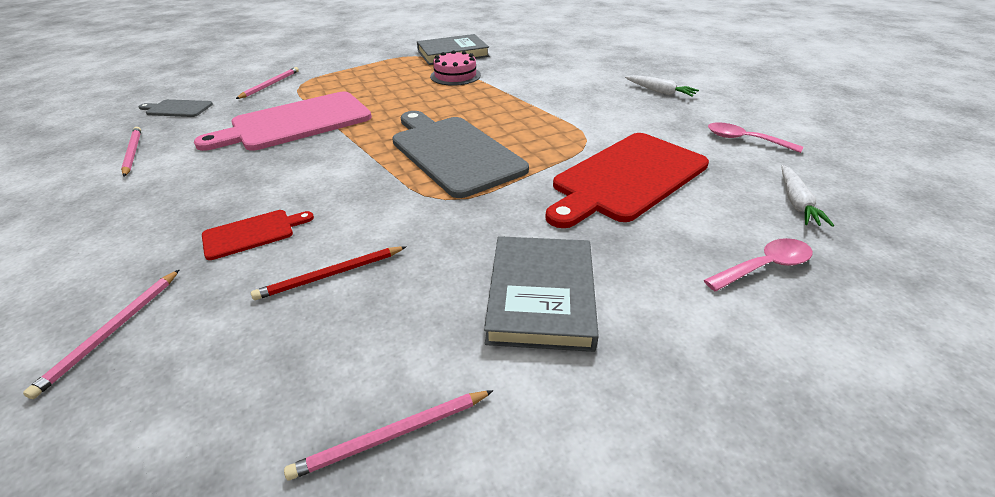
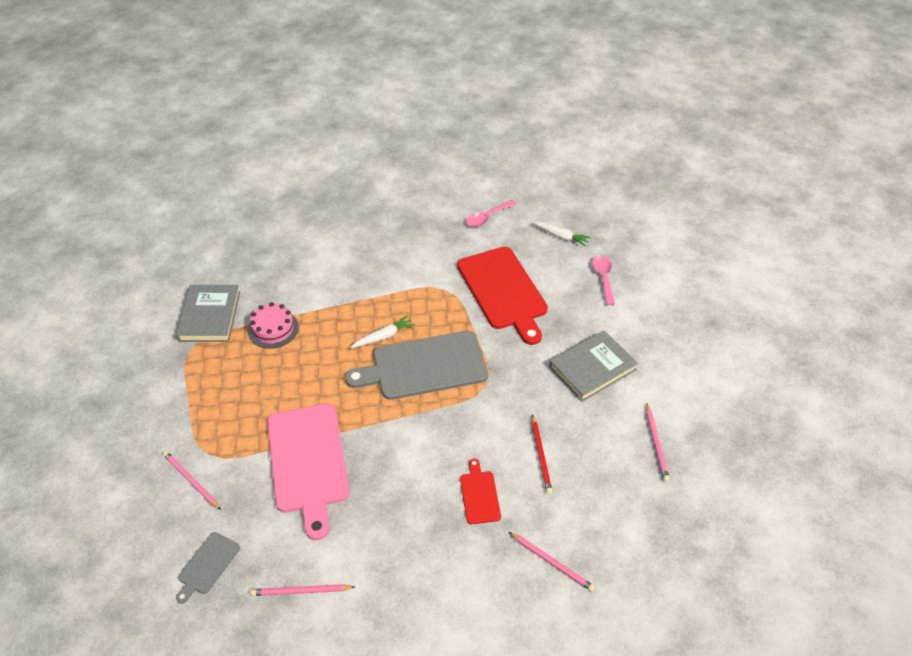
camera: 70 degrees left, 10 degrees up
grey book [484,236,599,352] -> grey book turned 60 degrees counterclockwise [549,331,638,402]
white carrot [625,75,699,97] -> white carrot moved to [350,315,415,348]

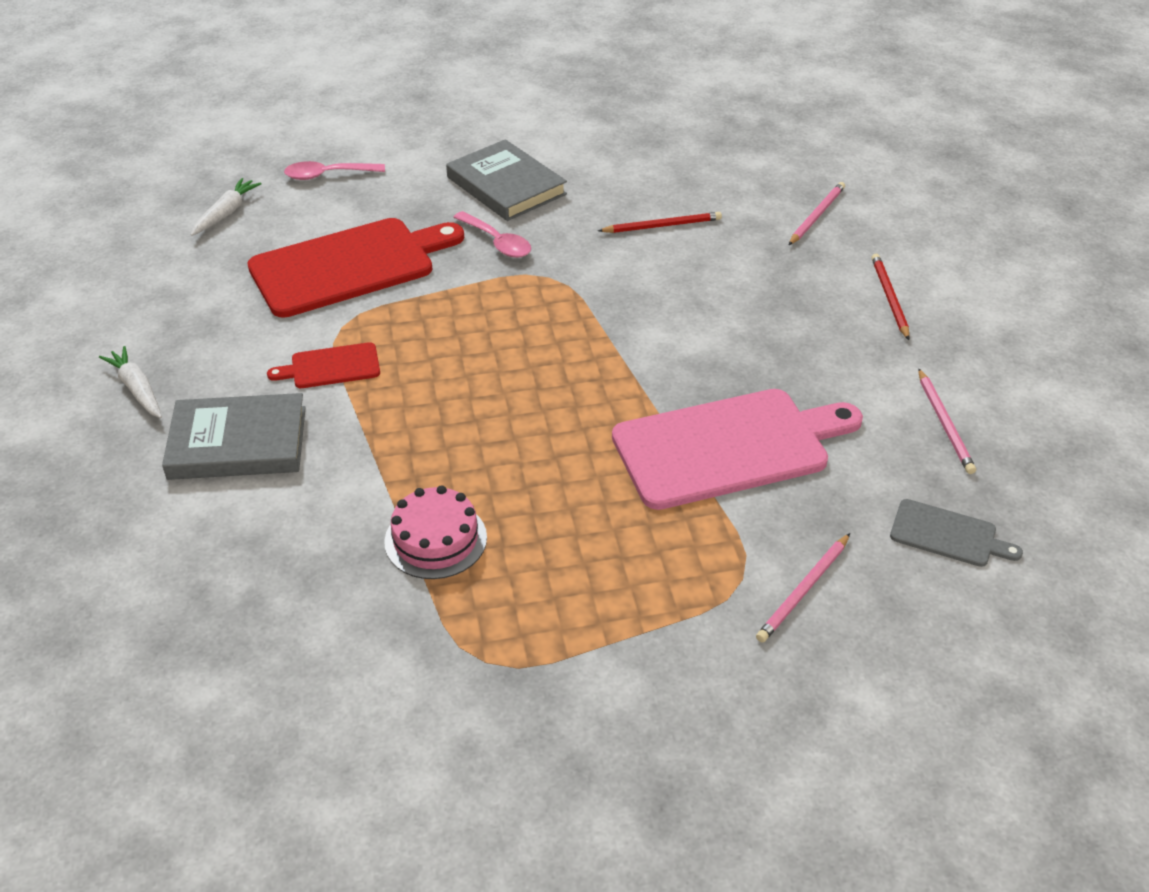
camera: 95 degrees left, 5 degrees down
grey book [176,285,240,342] -> grey book moved to [162,393,306,480]
grey cutting board [345,331,488,400] -> none
white carrot [350,315,415,348] -> white carrot moved to [99,346,162,418]
red cutting board [460,459,501,524] -> red cutting board moved to [267,342,380,388]
pink spoon [466,200,516,227] -> pink spoon moved to [453,211,531,258]
pink pencil [646,404,669,481] -> none
none -> red pencil [871,254,909,340]

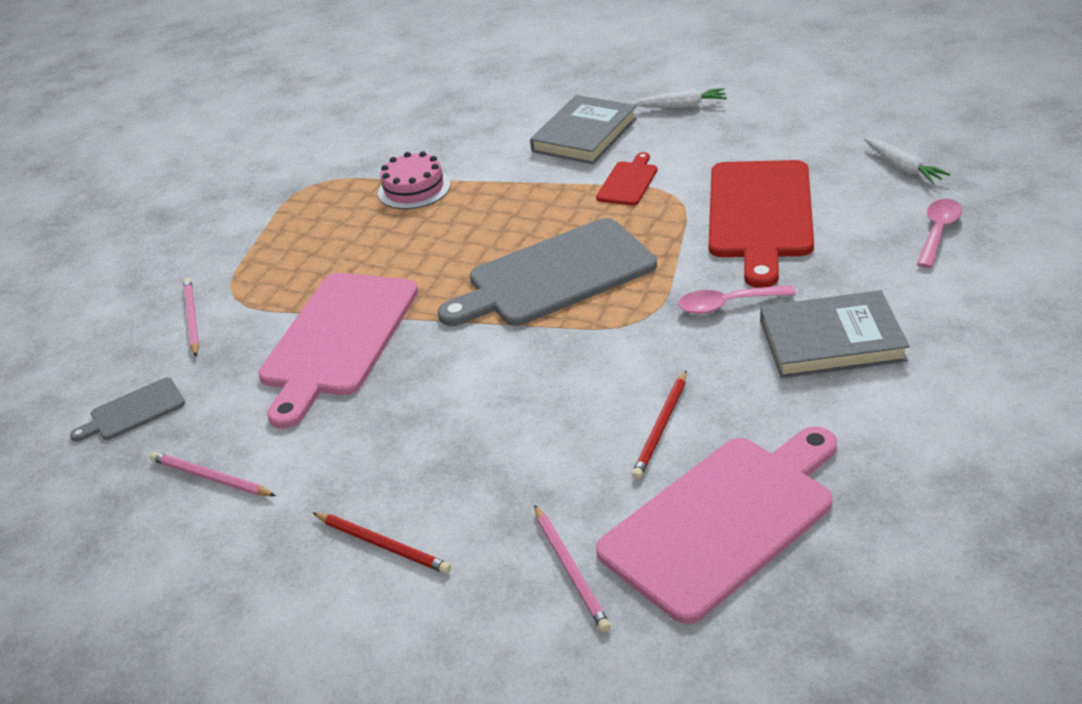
camera: 130 degrees right, 5 degrees down
none -> grey cutting board [438,218,657,326]
none -> pink cutting board [596,426,837,624]

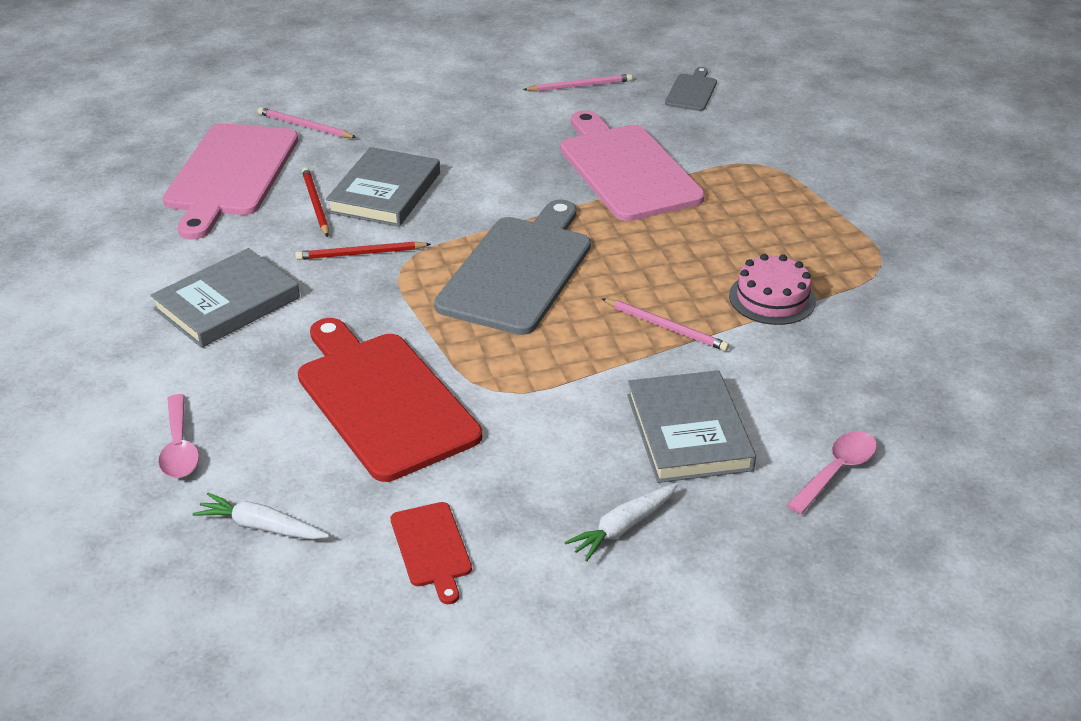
camera: 135 degrees right, 0 degrees up
pink pencil [183,278,199,357] -> pink pencil moved to [602,299,729,351]
red pencil [313,513,451,574] -> red pencil moved to [295,241,431,260]
red cutting board [596,152,657,205] -> red cutting board moved to [391,502,472,604]
pink spoon [678,285,796,314] -> pink spoon moved to [787,431,877,514]
none -> grey book [326,147,440,227]

